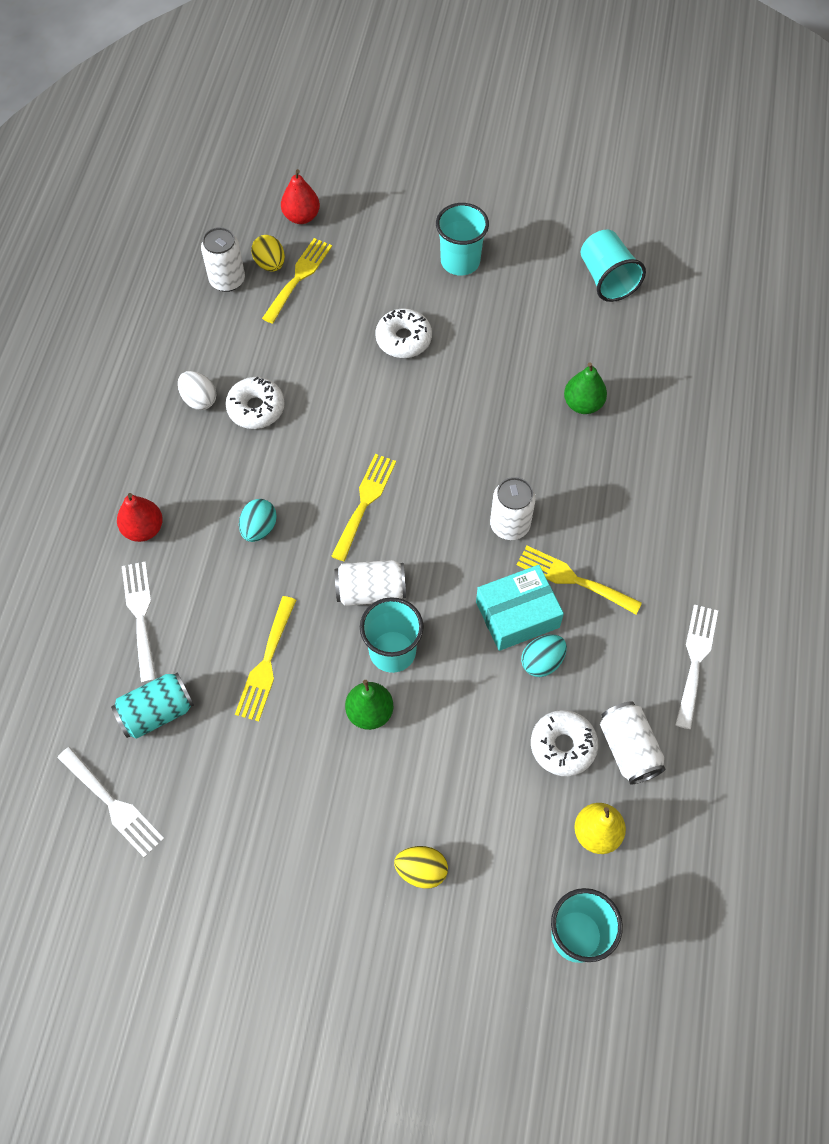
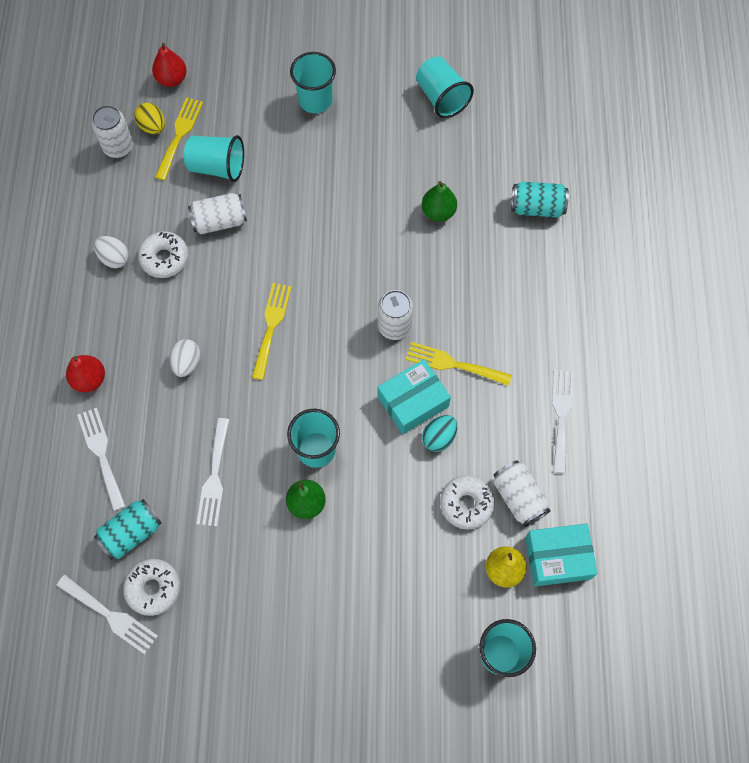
camera: 10 degrees left, 5 degrees up
yellow fork [235,596,296,721] -> white fork [196,418,229,526]
turquoise egg [239,499,277,542] -> white egg [169,339,200,377]
white can [335,560,406,606] -> white can moved to [188,193,247,234]
white donut [376,309,432,358] -> white donut moved to [123,559,180,616]
yellow egg [394,846,448,889] -> none
none -> turquoise cup [184,135,244,182]
none -> turquoise can [511,182,569,218]
none -> turquoise box [525,523,598,586]

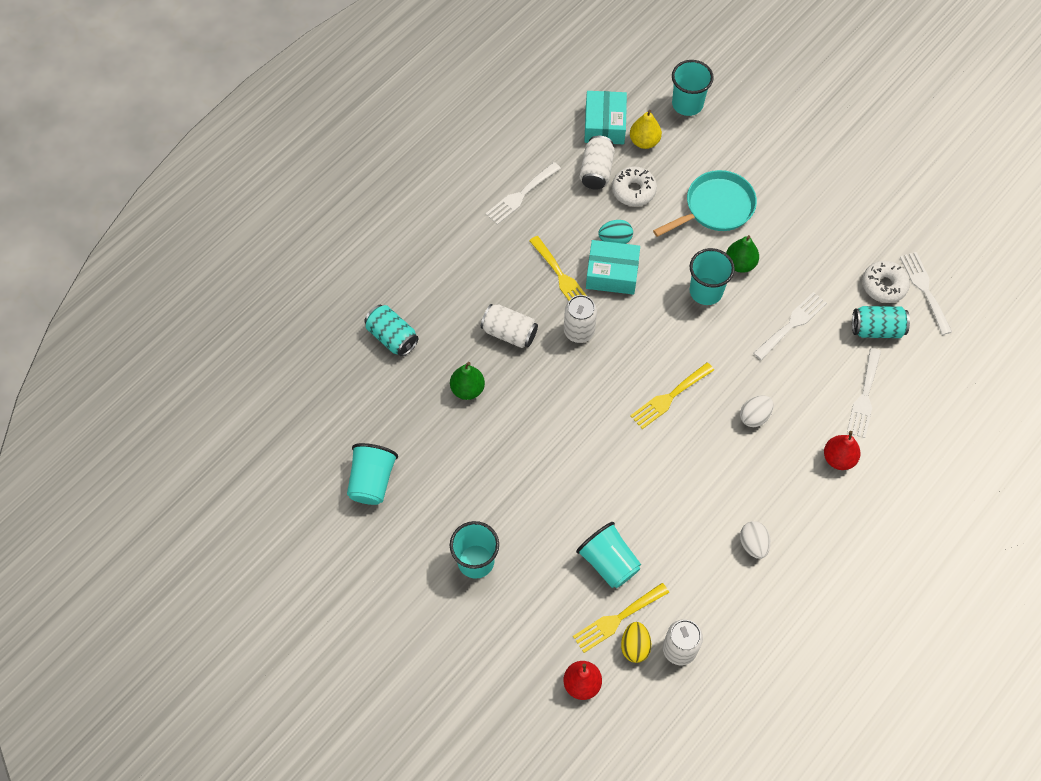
camera: 140 degrees left, 5 degrees down
white donut [138,231,189,278] -> none
white can [188,193,247,234] -> white can moved to [481,304,538,348]
turquoise box [525,523,598,586] -> turquoise box turned 60 degrees clockwise [584,91,627,144]
none -> turquoise pan [653,170,757,237]

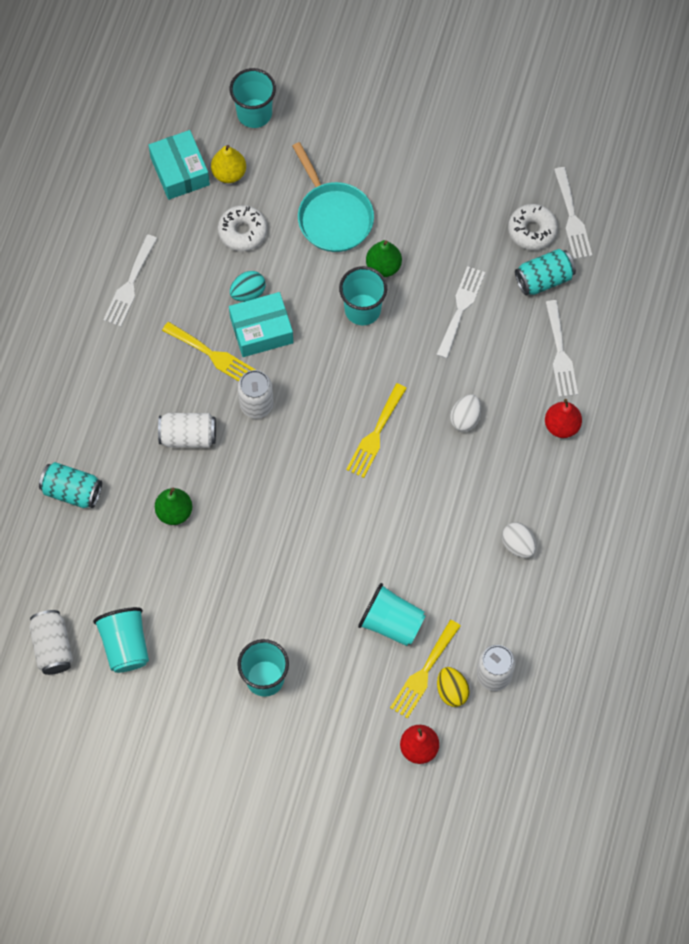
camera: 25 degrees left, 5 degrees up
white can [580,136,615,190] -> white can moved to [29,610,73,675]
turquoise pan [653,170,757,237] -> turquoise pan turned 120 degrees clockwise [292,142,374,252]
white fork [900,252,952,335] -> white fork turned 150 degrees counterclockwise [554,167,592,259]

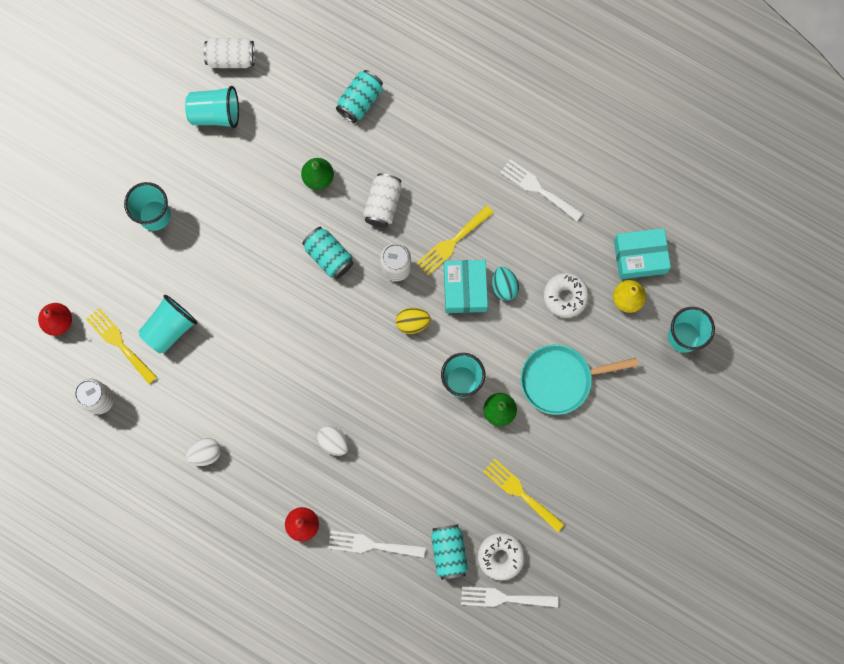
camera: 105 degrees right, 10 degrees up
yellow fork [346,383,407,478] -> yellow fork moved to [483,458,564,533]
white fork [436,266,485,359] -> none
yellow egg [437,667,470,707] -> yellow egg moved to [396,308,431,334]
none -> turquoise can [302,227,353,279]

